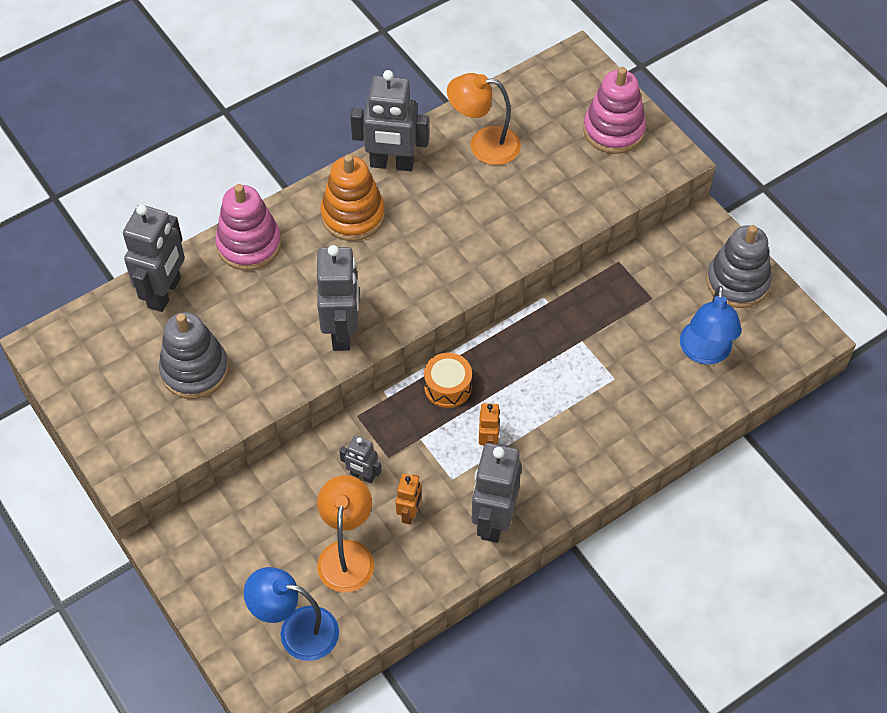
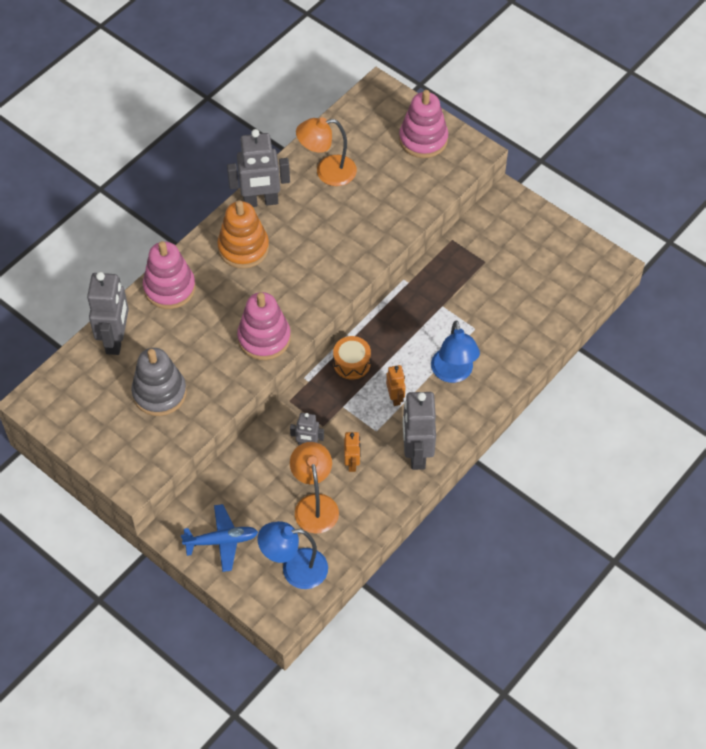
camera: 15 degrees left, 0 degrees up
grey robot [317,245,359,351] -> pink stacking toy [237,292,291,360]
blue lamp [680,286,742,364] -> blue lamp moved to [431,320,480,383]
grey stacking toy [706,225,772,308] -> none
none -> blue plane [181,504,258,572]

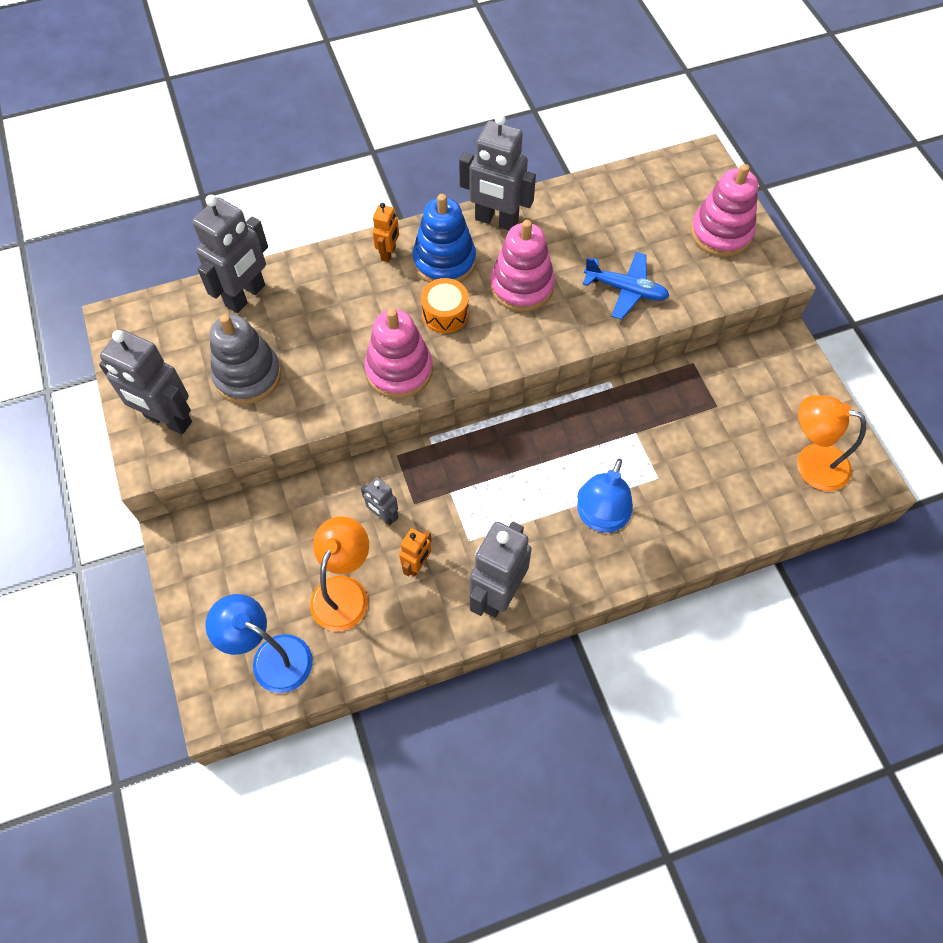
camera: 30 degrees right, 5 degrees up
pink stacking toy [143,241,196,309] -> pink stacking toy moved to [490,220,555,312]
blue plane [181,504,258,572] -> blue plane moved to [583,252,669,320]
orange stacking toy [217,200,269,269] -> blue stacking toy [413,194,476,283]
orange lamp [296,117,357,186] -> orange lamp moved to [797,395,866,491]
orange drum [333,336,371,380] -> orange drum moved to [421,278,469,333]
orange robot [386,365,406,406] -> orange robot moved to [373,203,399,262]
none -> grey robot [99,330,192,435]

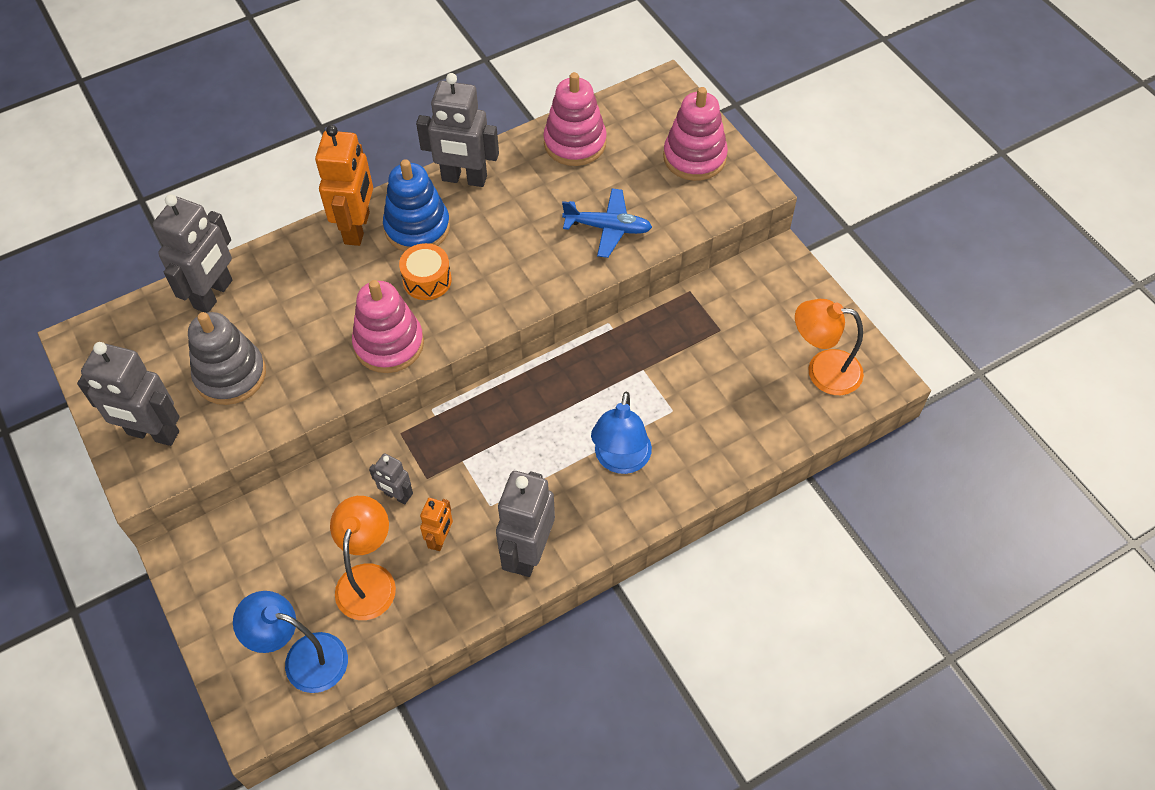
camera: 10 degrees left, 5 degrees down
orange robot [373,203,399,262] -> orange robot [315,125,373,246], size x1.92
pink stacking toy [490,220,555,312] -> pink stacking toy moved to [543,72,607,166]

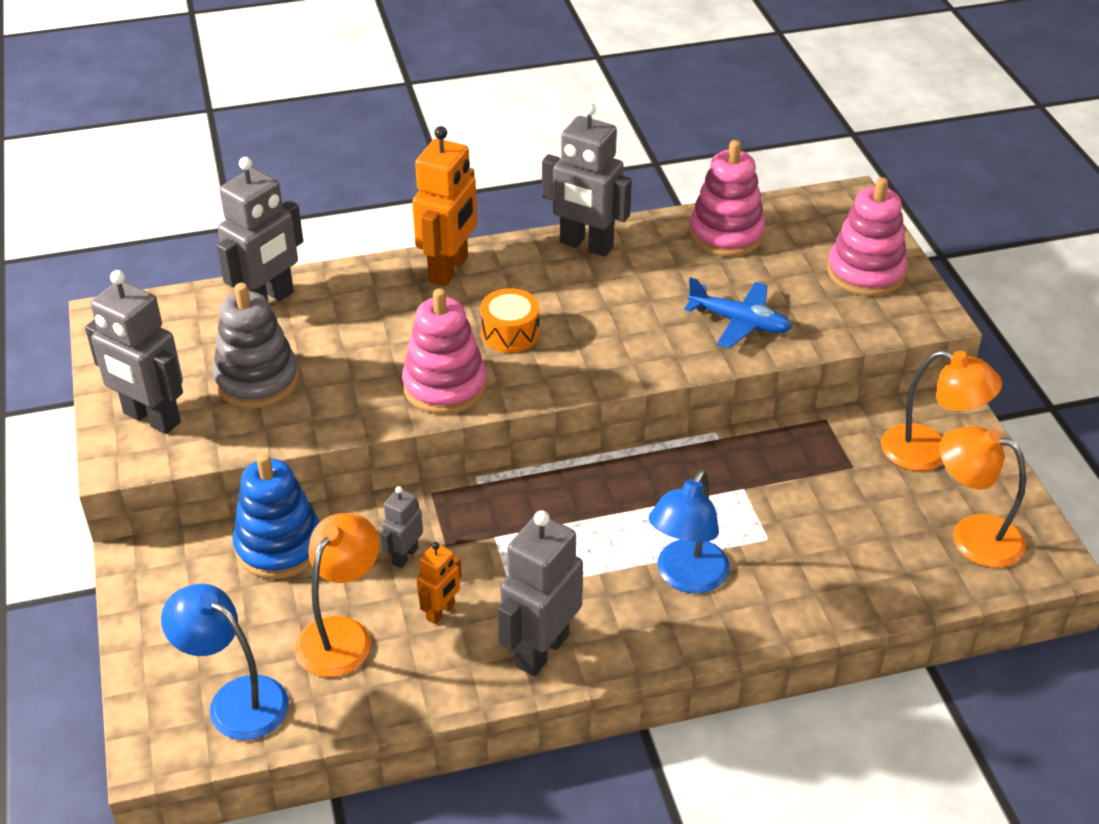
camera: 15 degrees right, 15 degrees down
grey robot [369,453,413,505] -> grey robot turned 75 degrees clockwise [381,486,423,568]
blue stacking toy [383,159,450,252] -> blue stacking toy moved to [233,453,320,579]
none -> orange lamp [881,350,1002,471]

